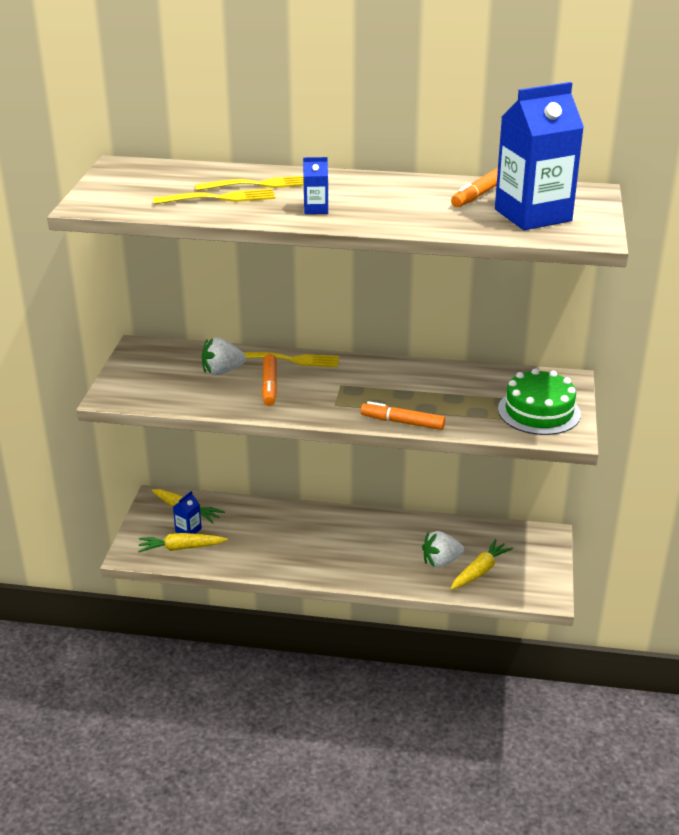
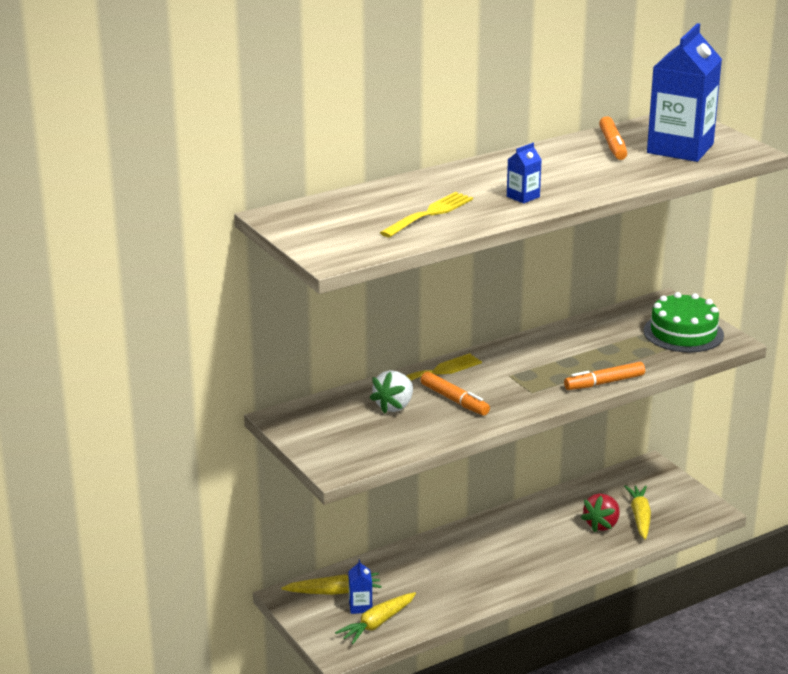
camera: 40 degrees left, 5 degrees down
yellow fork [195,176,304,191] -> none
white strawberry [422,531,464,567] -> red strawberry [581,494,620,532]

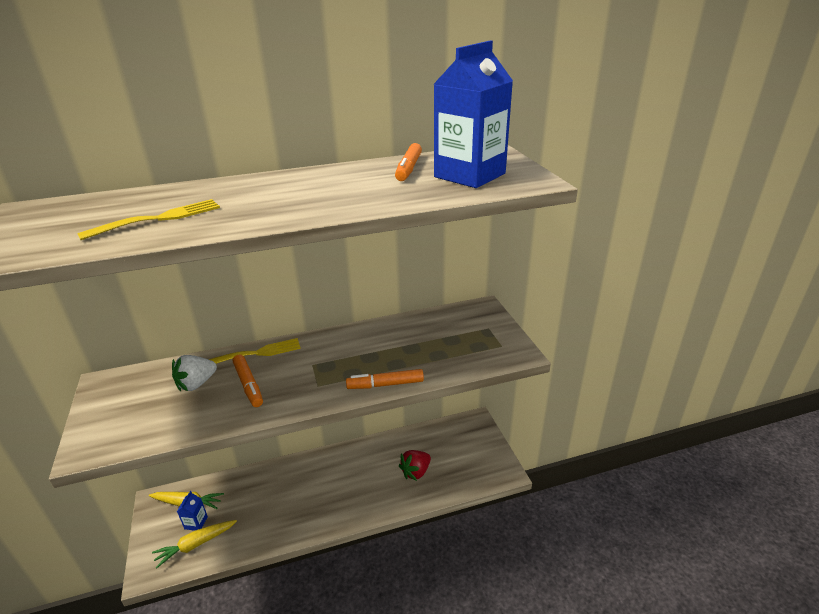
camera: 15 degrees right, 5 degrees up
blue carton [507,143,542,204] -> none
yellow carrot [624,485,651,539] -> none
green cake [644,292,724,353] -> none

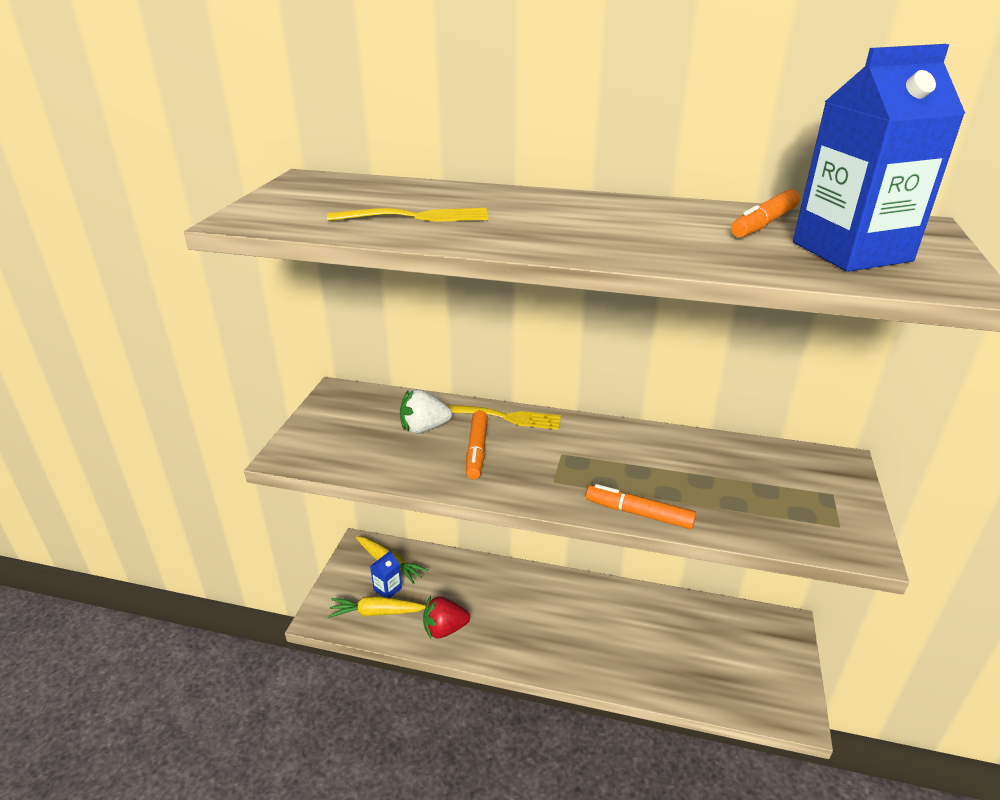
camera: 30 degrees right, 0 degrees up
red strawberry [399,450,431,481] -> red strawberry moved to [423,596,470,639]

